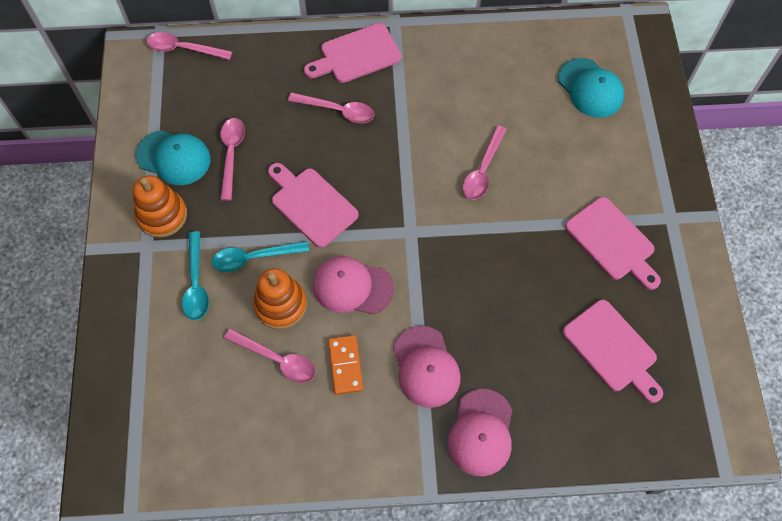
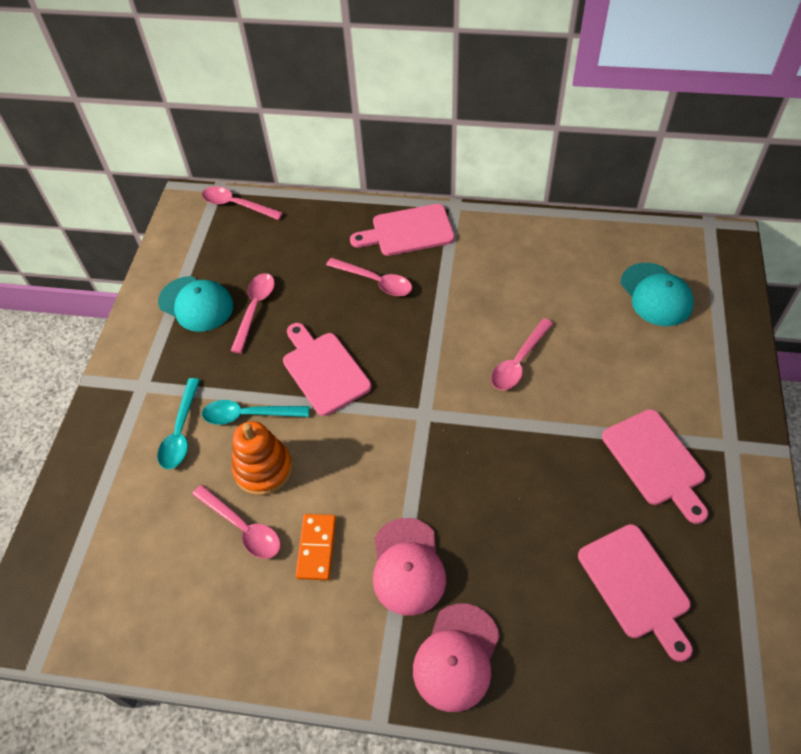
camera: 15 degrees right, 10 degrees down
orange stacking toy [133,175,187,238] -> none
pink cap [313,256,394,315] -> none

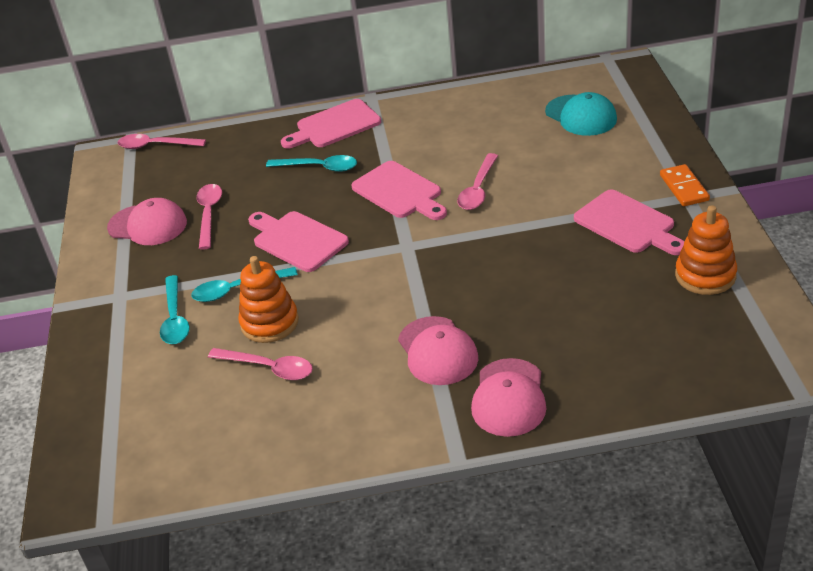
camera: 15 degrees left, 15 degrees down
turquoise cap [158,276,233,332] -> pink cap [107,198,187,245]
orange domino [295,514,336,580] -> orange domino moved to [660,164,710,206]
pink spoon [326,258,412,296] -> turquoise spoon [266,155,357,172]
pink cutting board [578,524,693,662] -> pink cutting board moved to [351,161,447,220]
none -> orange stacking toy [675,205,737,295]

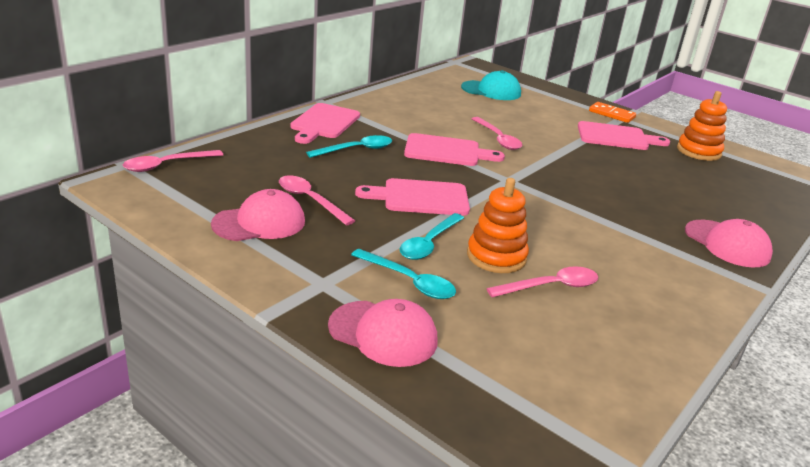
camera: 50 degrees left, 10 degrees down
pink cap [398,316,478,385] -> pink cap moved to [328,299,437,367]

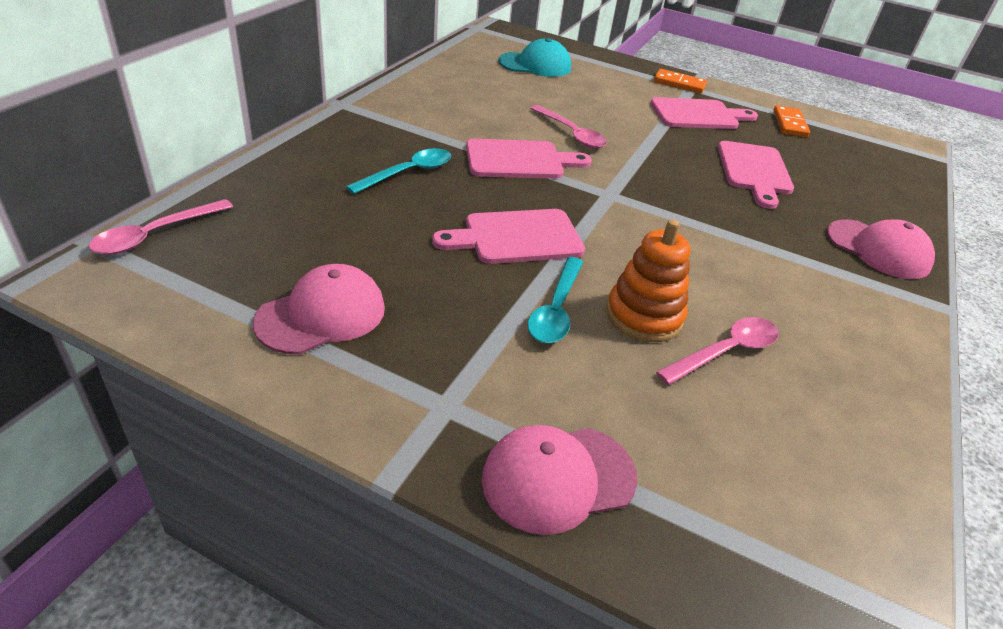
camera: 15 degrees left, 10 degrees up
pink spoon [279,176,355,226] -> none
pink cutting board [290,103,360,144] -> pink cutting board moved to [718,141,794,209]
pink cap [328,299,437,367] -> pink cap turned 150 degrees clockwise [481,425,637,535]
turquoise spoon [351,249,456,299] -> none
orange stacking toy [677,91,727,161] -> orange domino [773,105,810,137]

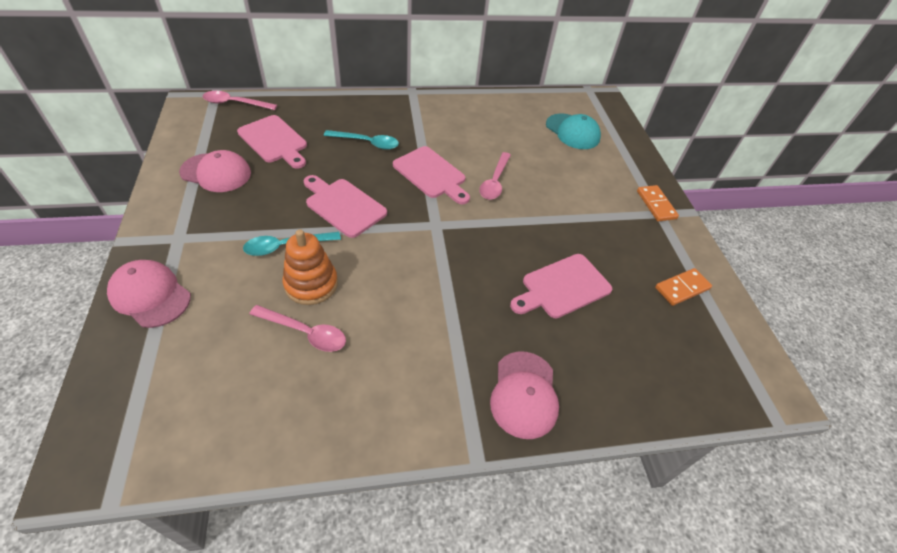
camera: 55 degrees right, 10 degrees up
pink cutting board [650,97,758,129] -> pink cutting board moved to [237,115,307,169]

